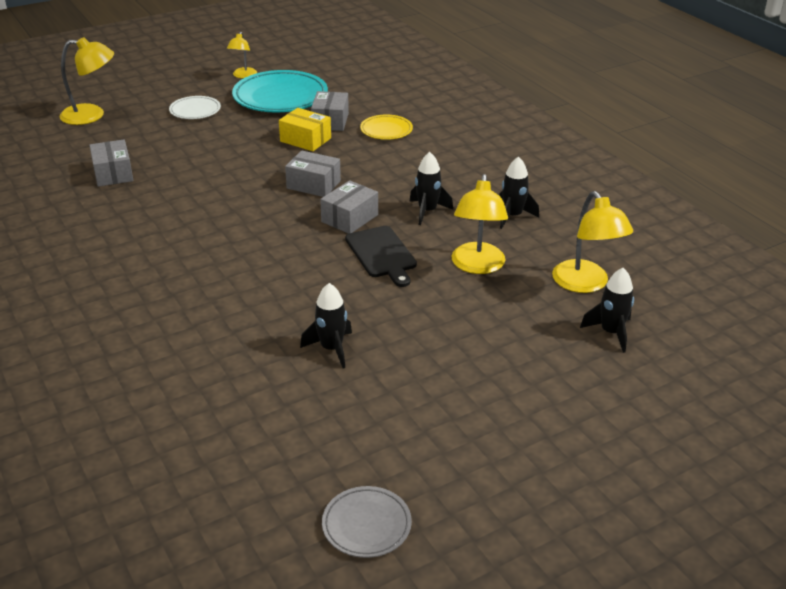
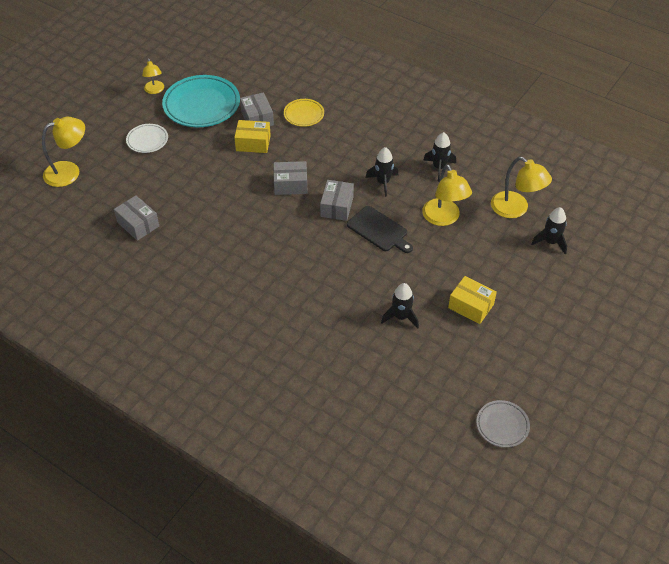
camera: 25 degrees left, 15 degrees up
none -> yellow box [448,276,497,324]

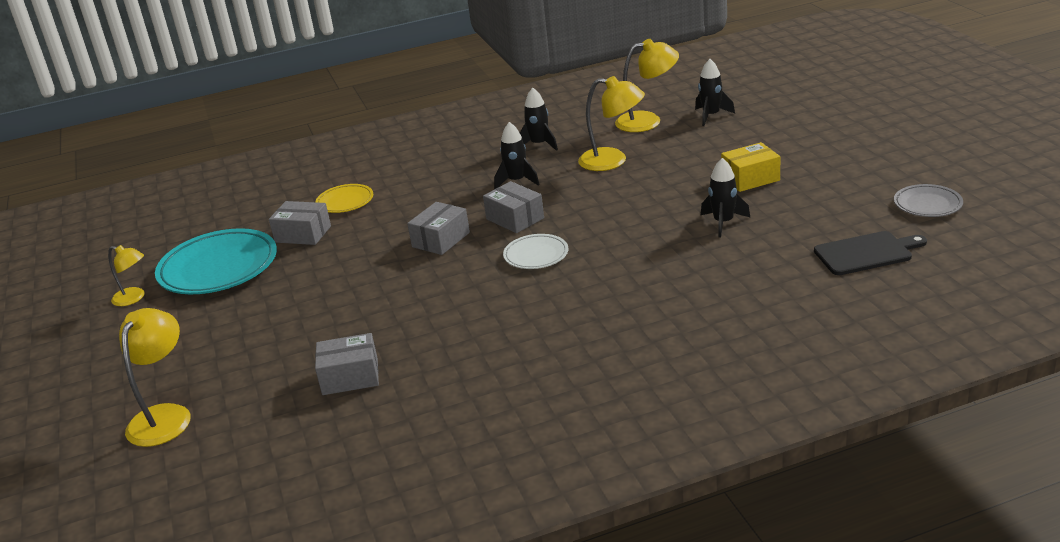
camera: 50 degrees left, 20 degrees down
white plate [126,124,168,153] -> white plate moved to [503,234,568,269]
yellow box [234,120,271,153] -> none
black cutting board [347,206,413,253] -> black cutting board moved to [814,231,927,275]

